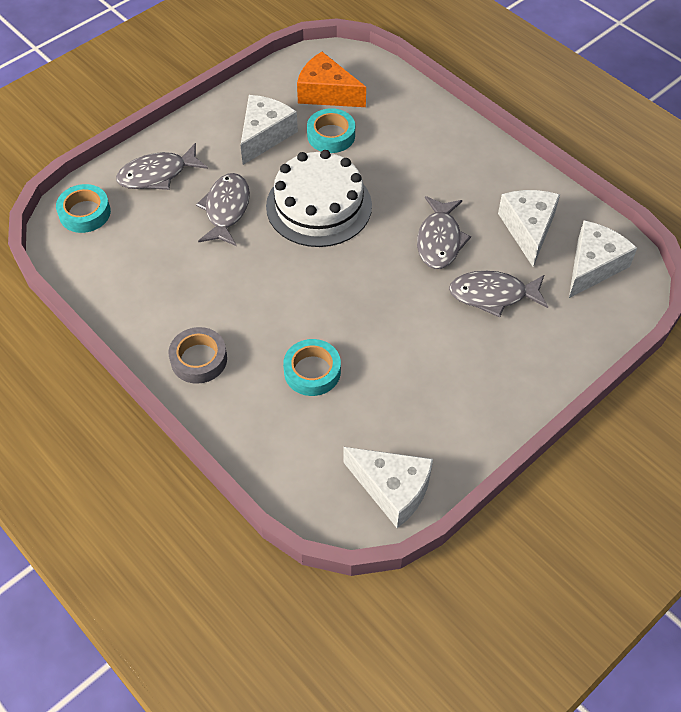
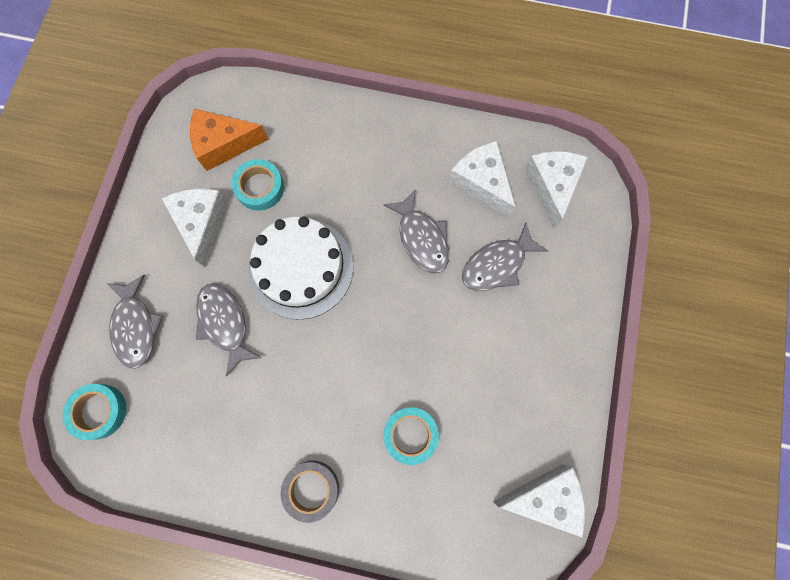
camera: 35 degrees left, 20 degrees up
grey fish [116,143,208,190] -> grey fish turned 45 degrees counterclockwise [106,275,163,368]

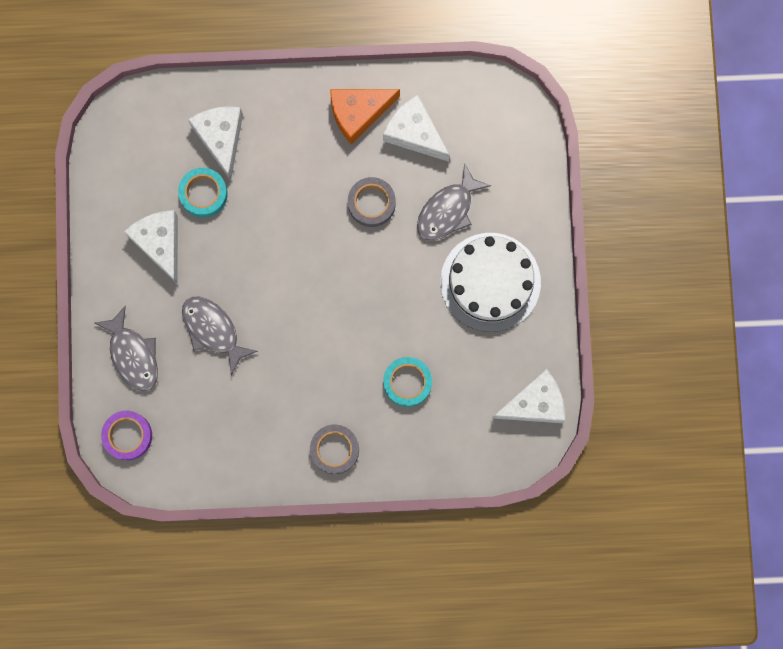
camera: 15 degrees left, 5 degrees up
turquoise tape [63,384,126,440] -> purple tape [101,411,152,460]
orange cheese [190,109,269,171] -> orange cheese moved to [330,89,400,144]
white cake [248,217,353,320] -> white cake moved to [440,233,541,332]
grey fish [383,189,449,274] -> grey tape [348,177,396,227]
white cheese [524,151,588,229] -> white cheese moved to [188,106,243,180]

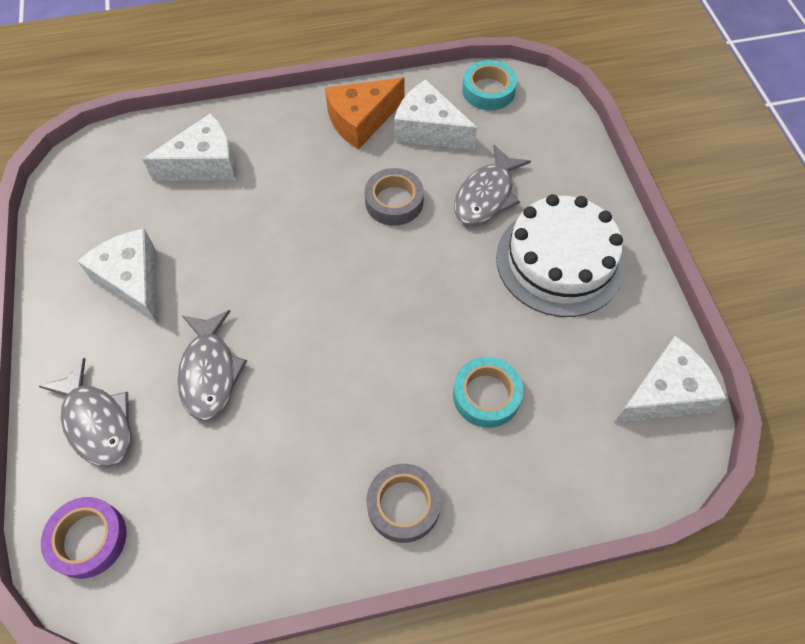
camera: 10 degrees left, 20 degrees down
turquoise tape [178,168,228,218] -> turquoise tape moved to [462,60,517,110]
grey fish [182,297,258,375] -> grey fish turned 135 degrees counterclockwise [177,310,247,421]
white cheese [188,106,243,180] -> white cheese turned 90 degrees clockwise [142,113,236,181]

